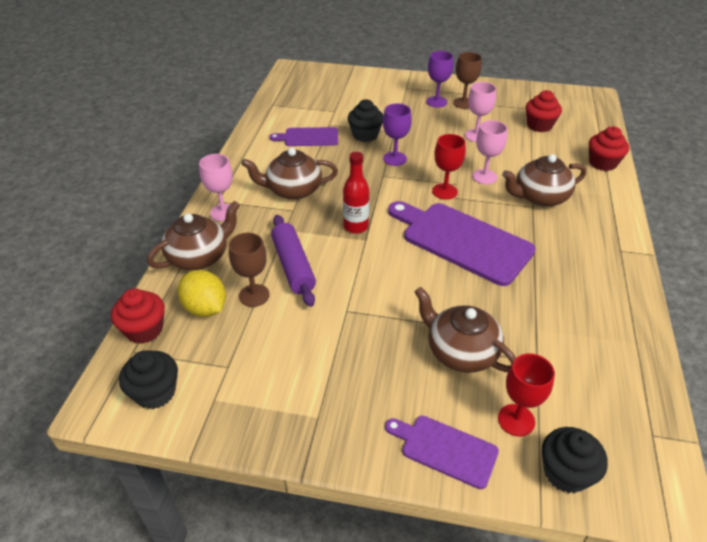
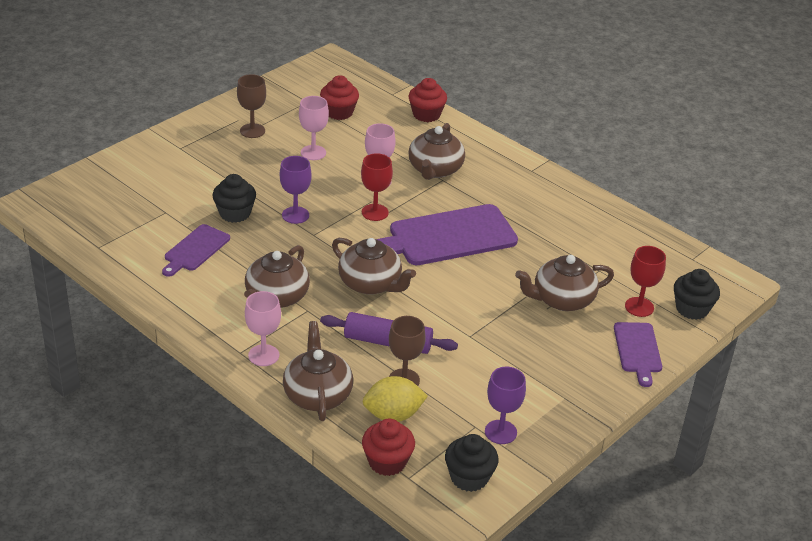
camera: 60 degrees left, 5 degrees down
red bottle [343,152,369,234] -> brown teapot [332,238,416,295]
purple cutting board [385,416,499,489] -> purple cutting board turned 60 degrees counterclockwise [614,322,662,387]
purple goblet [426,51,453,108] -> purple goblet moved to [485,367,526,444]

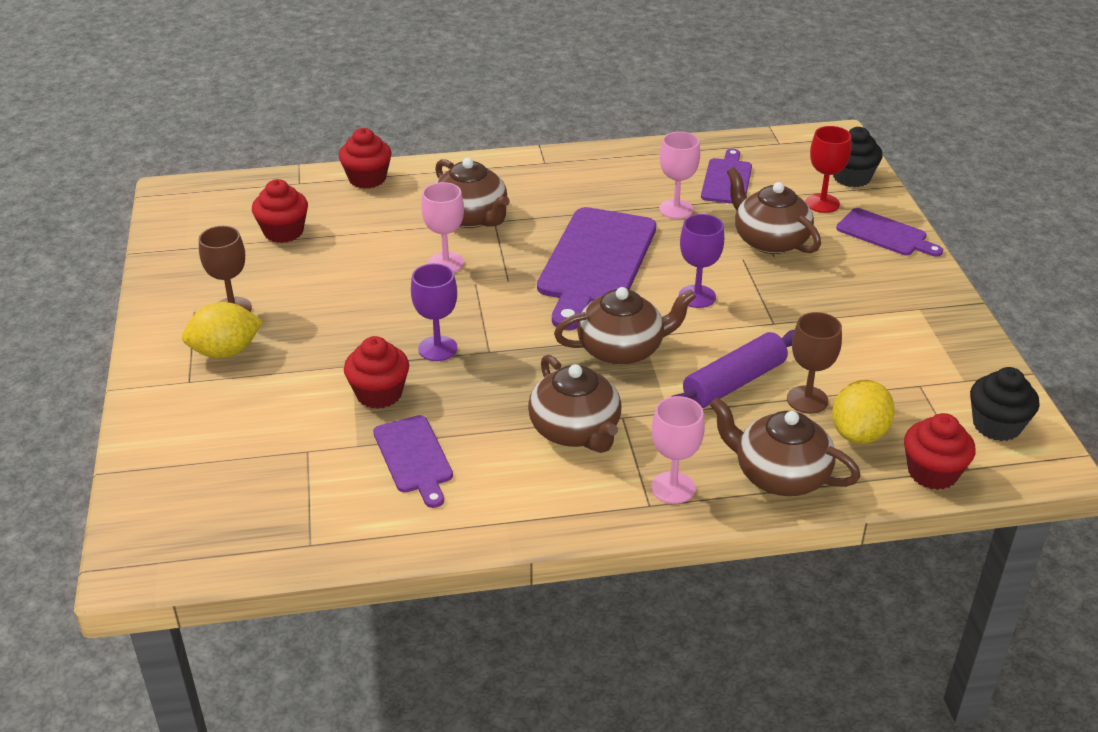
camera: 50 degrees left, 0 degrees up
black cupcake [212,174,256,223] -> red cupcake [344,336,409,409]
pink goblet [299,96,329,160] -> pink goblet moved to [659,132,700,219]
red goblet [361,153,393,221] -> none
purple goblet [485,367,526,444] -> purple goblet moved to [679,214,724,308]
brown teapot [515,255,614,311] -> brown teapot turned 120 degrees clockwise [727,167,821,254]
none -> yellow lemon [182,302,263,358]
none -> purple cutting board [701,149,752,204]

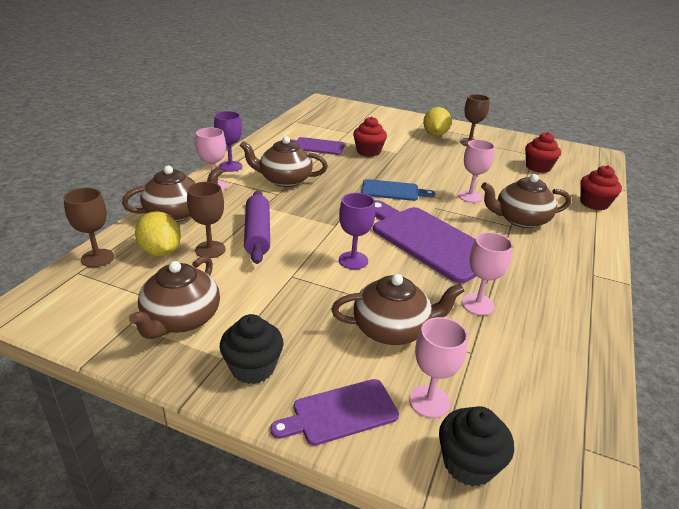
camera: 120 degrees right, 5 degrees down
purple goblet [411,263,457,361] -> purple goblet moved to [214,111,242,172]
brown teapot [554,287,696,365] -> brown teapot moved to [129,256,220,339]
purple cutting board [701,149,752,204] -> none
red goblet [805,126,851,213] -> pink goblet [409,317,468,418]
red cupcake [904,413,976,490] -> brown goblet [64,188,114,267]
black cupcake [970,367,1040,441] -> black cupcake moved to [220,314,284,384]
none -> blue cutting board [361,179,435,201]

